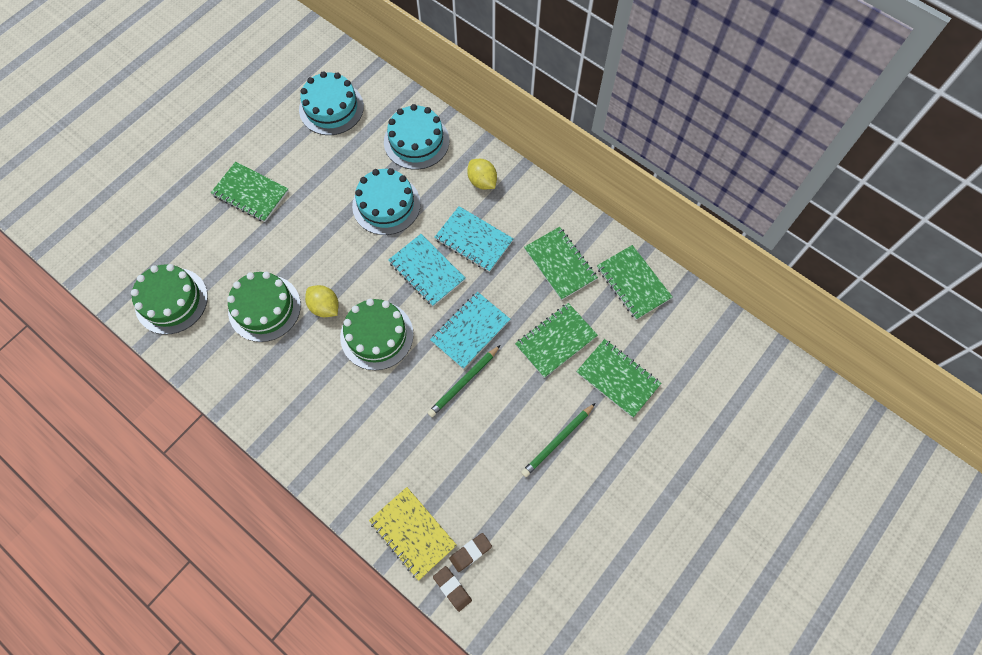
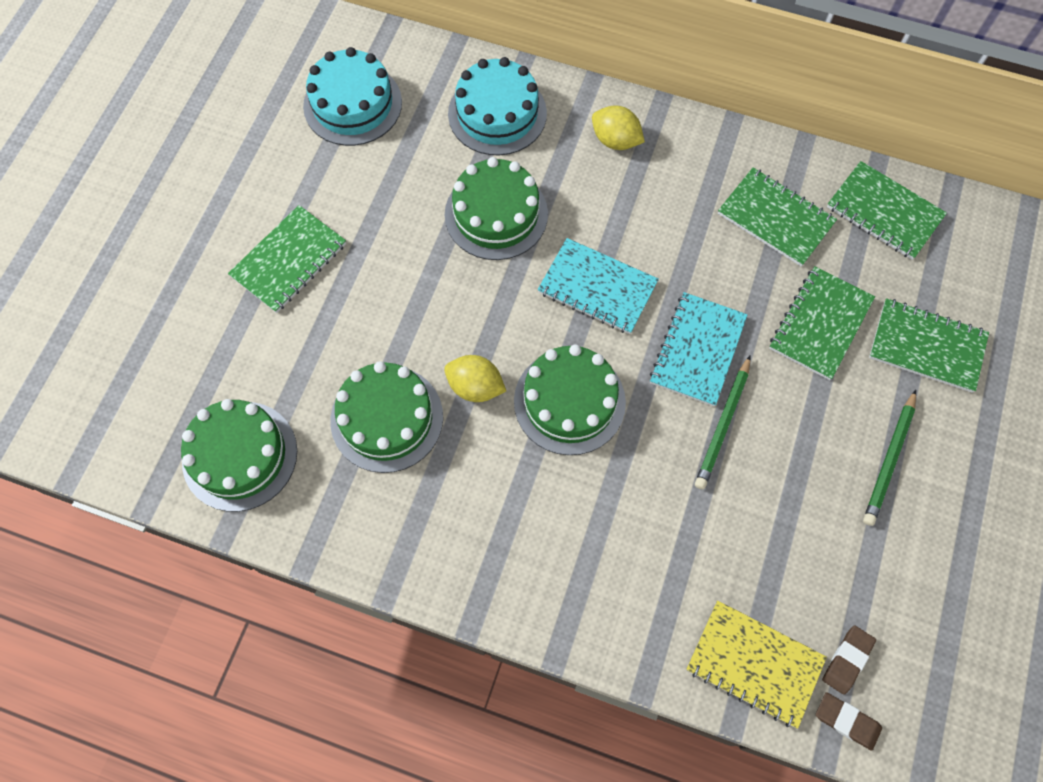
camera: 20 degrees left, 0 degrees up
green notebook [211,162,289,222] -> green notebook turned 60 degrees counterclockwise [228,205,346,313]
turquoise cake [352,168,421,235] -> green cake [445,157,548,260]
turquoise notebook [434,206,514,272] -> none

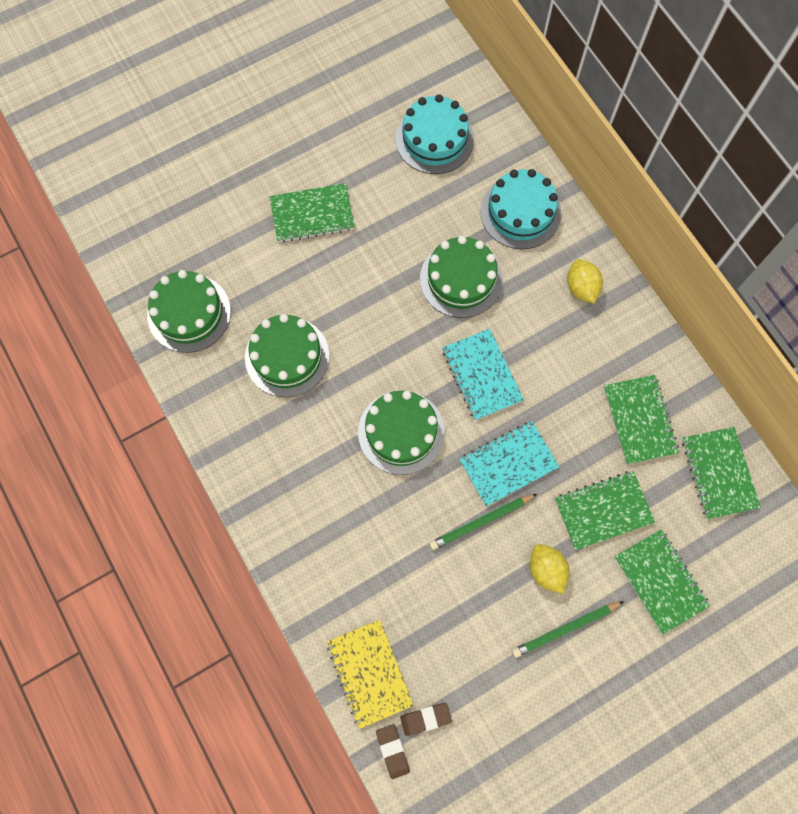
camera: 40 degrees right, 5 degrees up
yellow lemon [444,355,506,402] -> yellow lemon moved to [530,544,569,594]

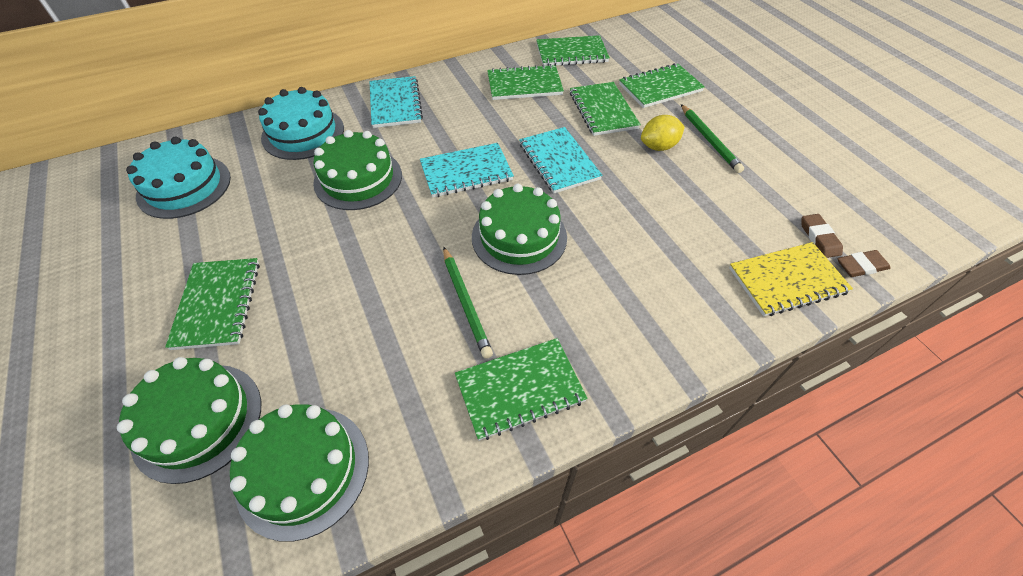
camera: 85 degrees left, 20 degrees down
green cake [245,314,330,397] -> green cake moved to [117,357,261,484]
green pencil [429,493,538,550] -> green pencil moved to [443,247,493,359]
yellow lemon [567,259,603,304] -> turquoise notebook [370,76,423,128]
none -> green notebook [455,338,588,441]

